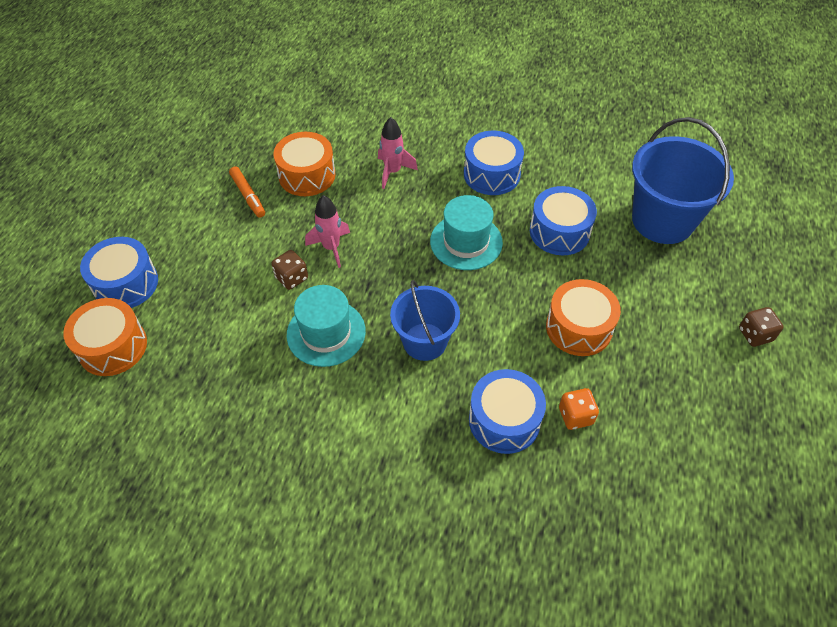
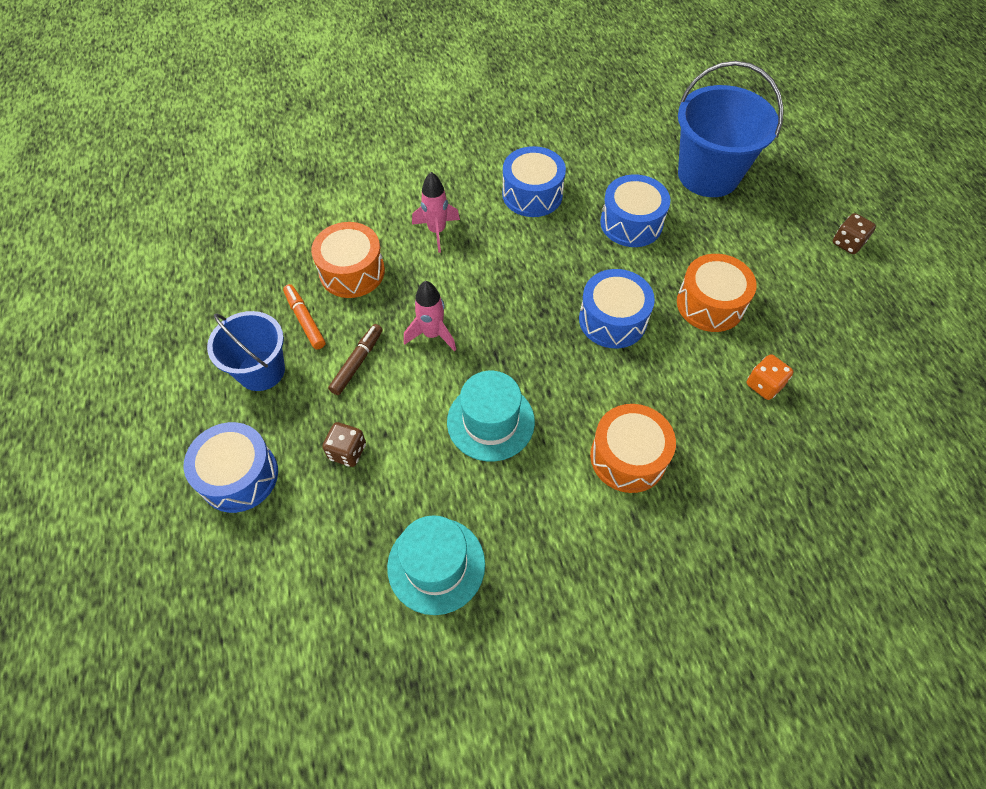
camera: 30 degrees left, 5 degrees up
orange drum [63,298,147,376] -> orange drum moved to [590,404,676,493]
orange marker [229,167,265,218] -> orange marker turned 150 degrees counterclockwise [283,284,325,349]
brown dice [271,250,308,290] -> brown dice moved to [322,422,366,467]
blue bucket [390,280,460,361] -> blue bucket moved to [207,311,285,391]
turquoise hat [430,195,503,270] -> turquoise hat moved to [387,515,485,615]
blue drum [469,369,546,454] -> blue drum moved to [579,269,655,348]
none -> brown marker [328,324,383,395]

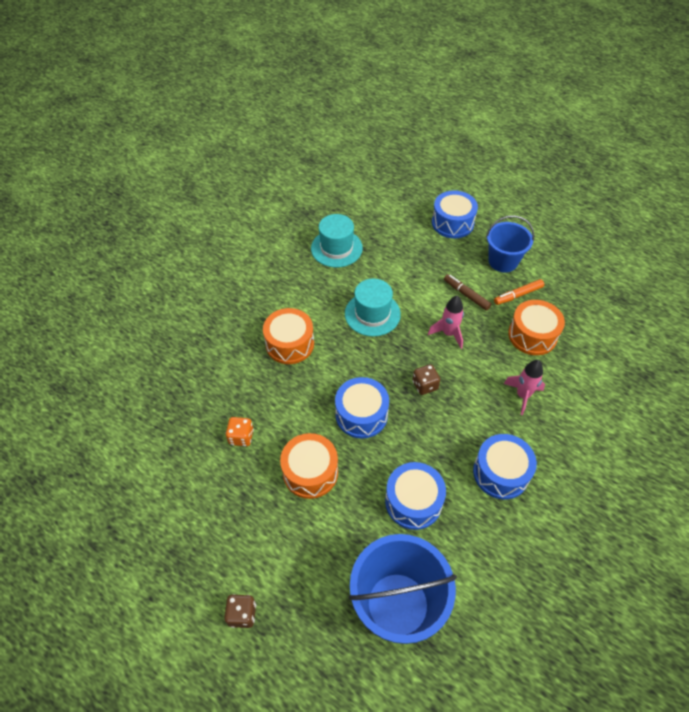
camera: 140 degrees right, 5 degrees down
orange marker [283,284,325,349] -> orange marker turned 135 degrees clockwise [494,279,544,305]
brown dice [322,422,366,467] -> brown dice moved to [412,364,440,395]
brown marker [328,324,383,395] -> brown marker turned 150 degrees clockwise [444,274,491,311]

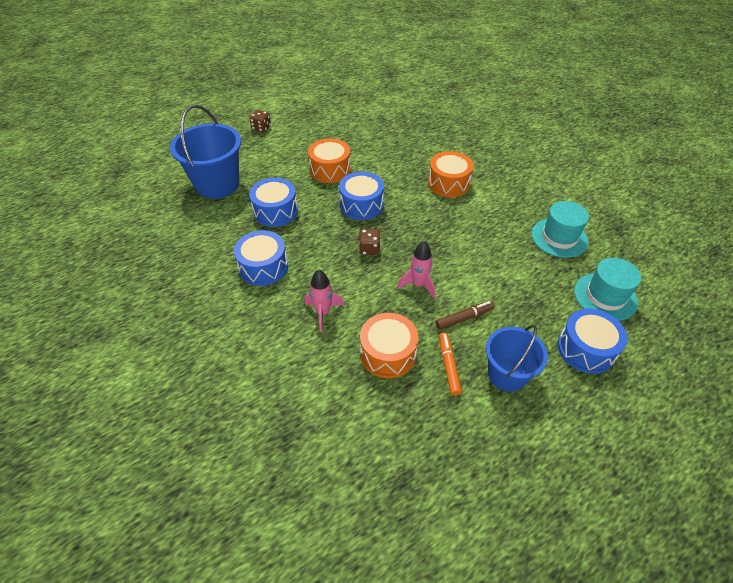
camera: 110 degrees right, 5 degrees down
orange dice [225,417,254,446] -> none
turquoise hat [345,279,401,336] -> turquoise hat moved to [574,258,641,321]

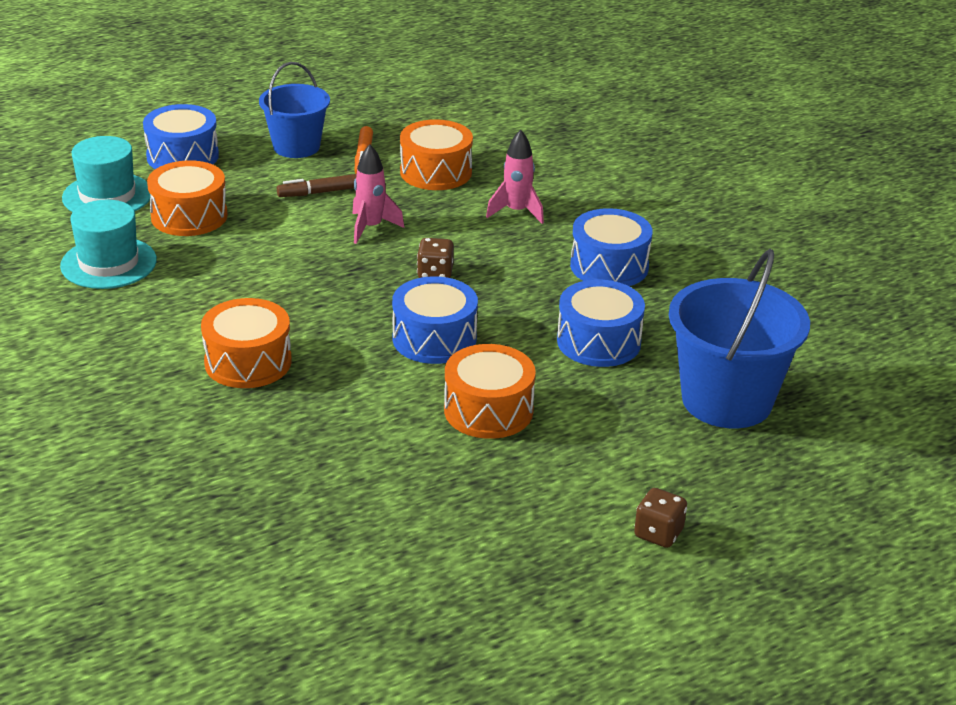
camera: 175 degrees left, 15 degrees down
none -> orange drum [147,160,228,236]

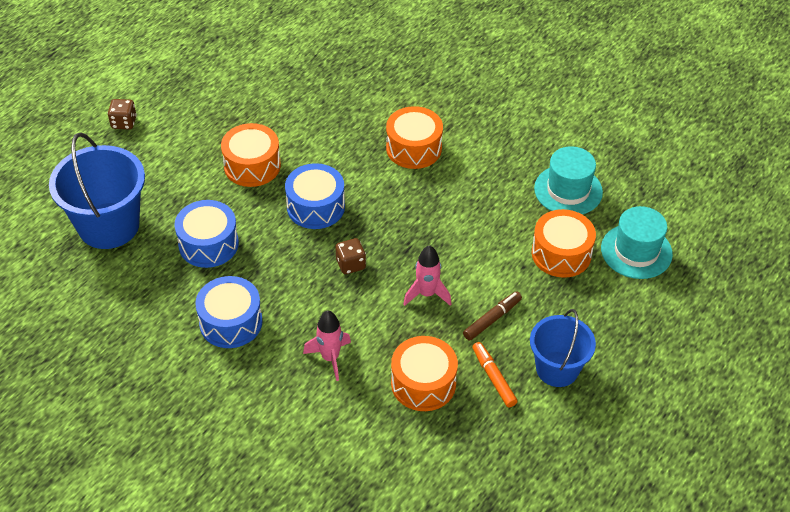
camera: 155 degrees right, 15 degrees up
blue drum [143,104,219,169] -> none

